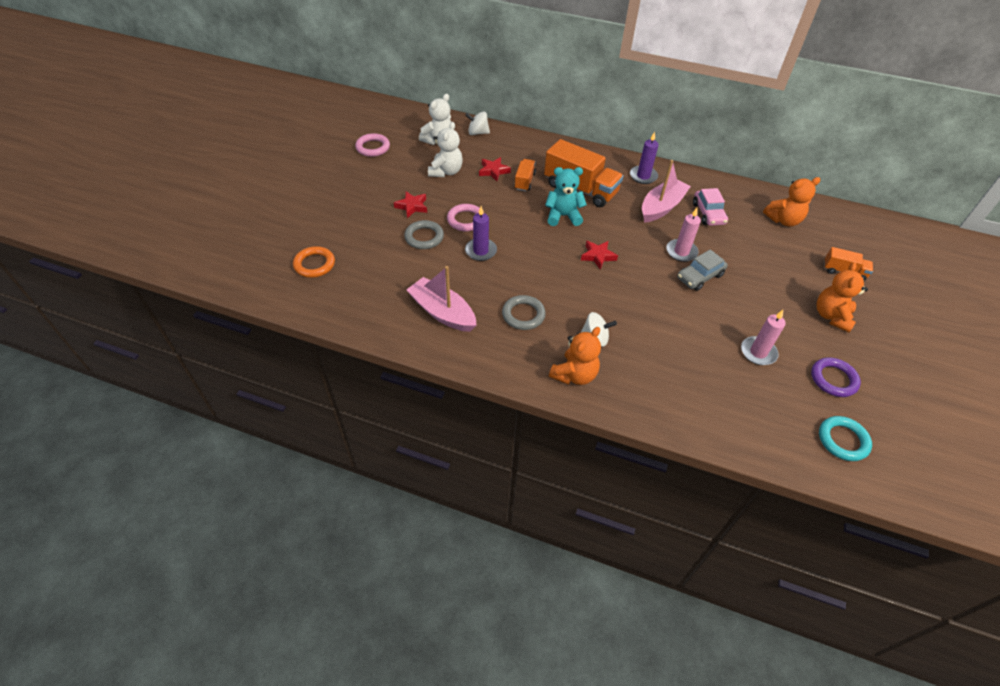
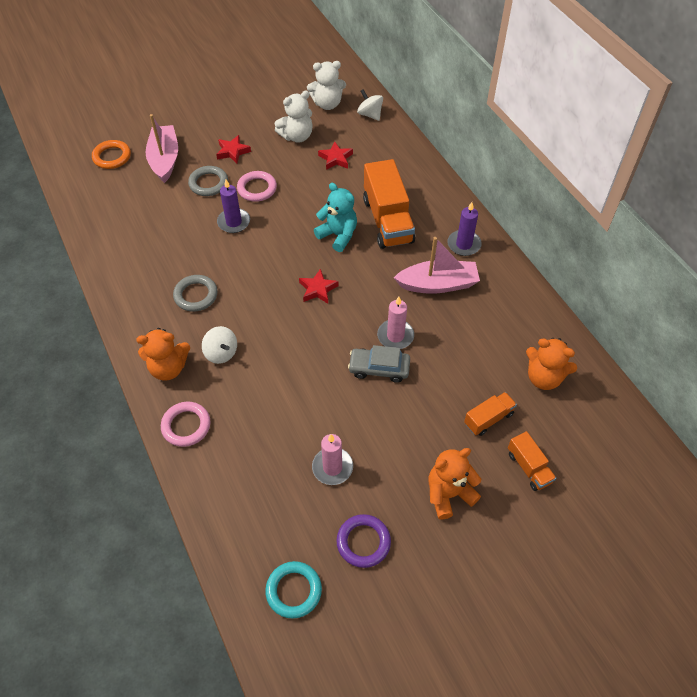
camera: 45 degrees right, 5 degrees up
pink ring [355,133,390,157] -> pink ring moved to [161,402,210,447]
pink boat [406,266,477,332] -> pink boat moved to [145,114,178,183]
orange truck [514,159,536,191] -> orange truck moved to [464,392,517,436]
pink car [693,188,728,226] -> none

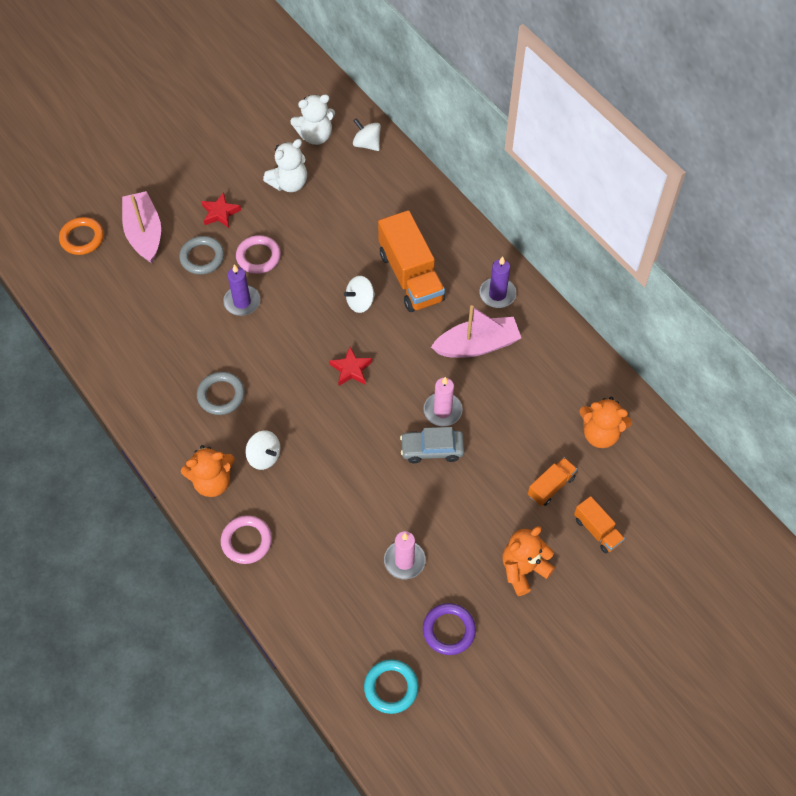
camera: 10 degrees left, 5 degrees up
turquoise teddy bear [314,183,357,252] -> white spinning top [344,276,375,313]
red star [318,142,353,170] -> none

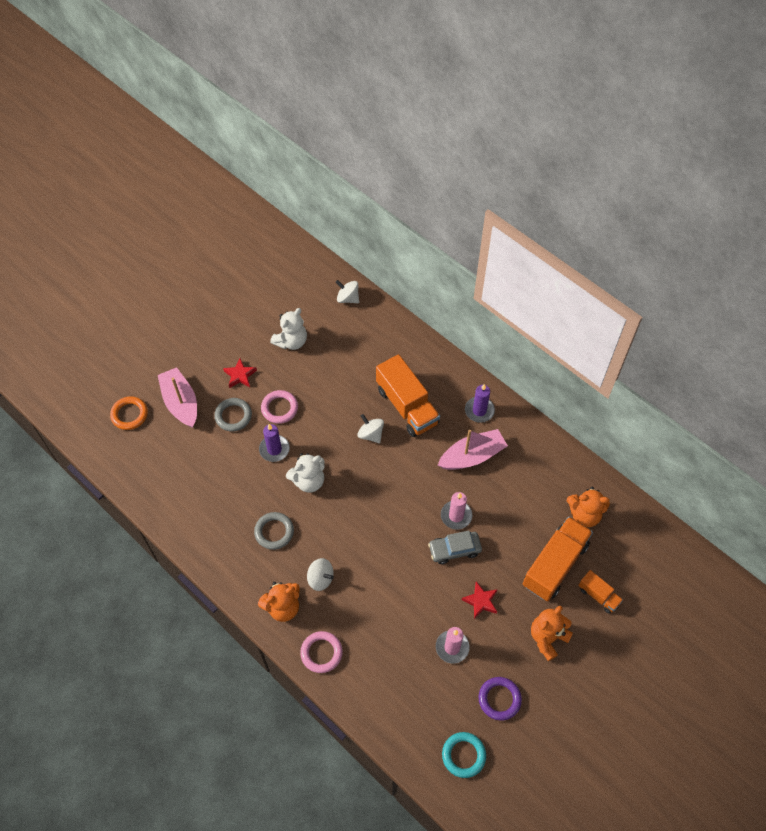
camera: 10 degrees left, 0 degrees up
white teddy bear [290,94,335,145] -> white teddy bear moved to [286,453,324,493]
red star [329,347,372,386] -> red star moved to [462,581,498,619]
white spinning top [344,276,375,313] -> white spinning top turned 90 degrees clockwise [357,414,384,443]
orange truck [528,457,577,506] -> orange truck [523,517,593,601], size x1.96

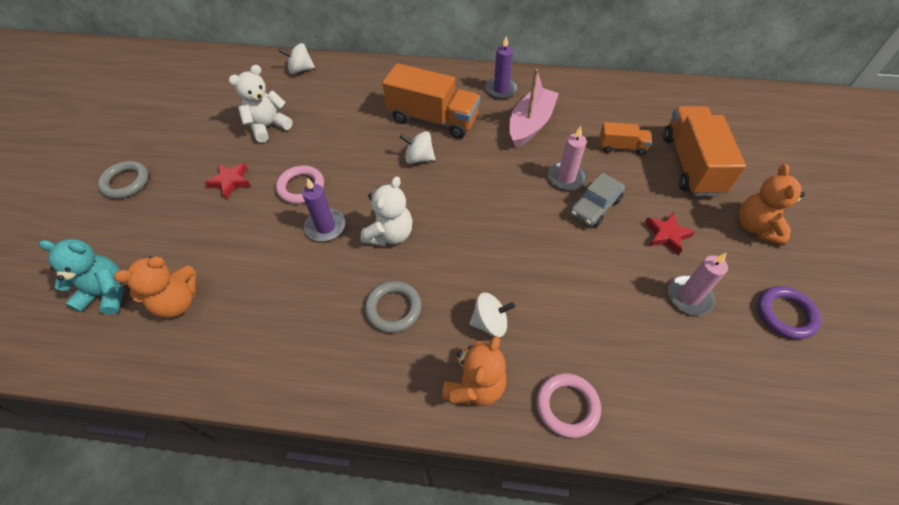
camera: 35 degrees left, 5 degrees down
orange ring [110,396,148,430] -> turquoise teddy bear [39,239,124,315]
pink boat [158,367,197,428] -> none
grey ring [214,398,252,431] -> grey ring moved to [97,161,149,199]
white teddy bear [270,308,307,350] -> white teddy bear turned 135 degrees counterclockwise [228,65,293,143]
turquoise ring [442,732,486,778] -> none
orange teddy bear [567,487,610,527] -> orange teddy bear moved to [114,256,196,318]
orange truck [578,570,623,614] -> orange truck moved to [599,122,652,155]

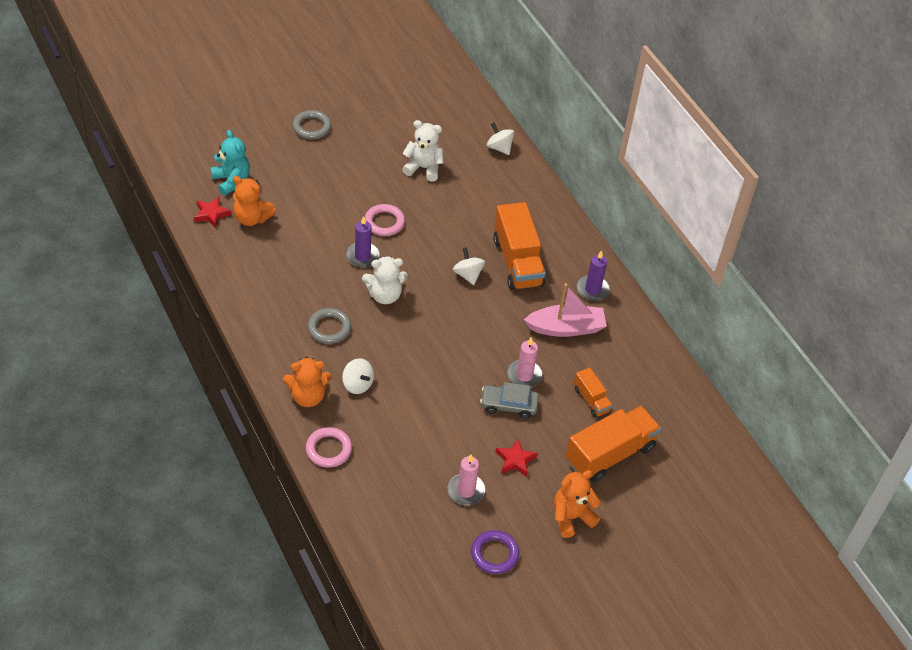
camera: 50 degrees right, 5 degrees down
red star [205,163,251,199] -> red star moved to [194,197,231,228]

